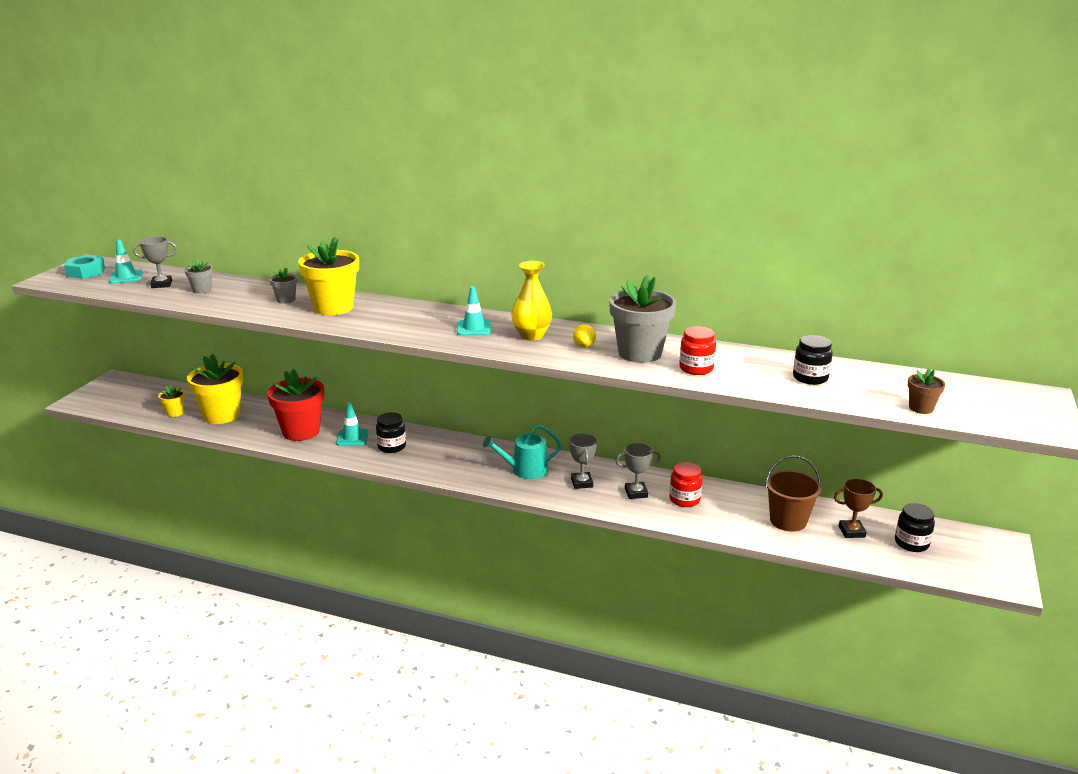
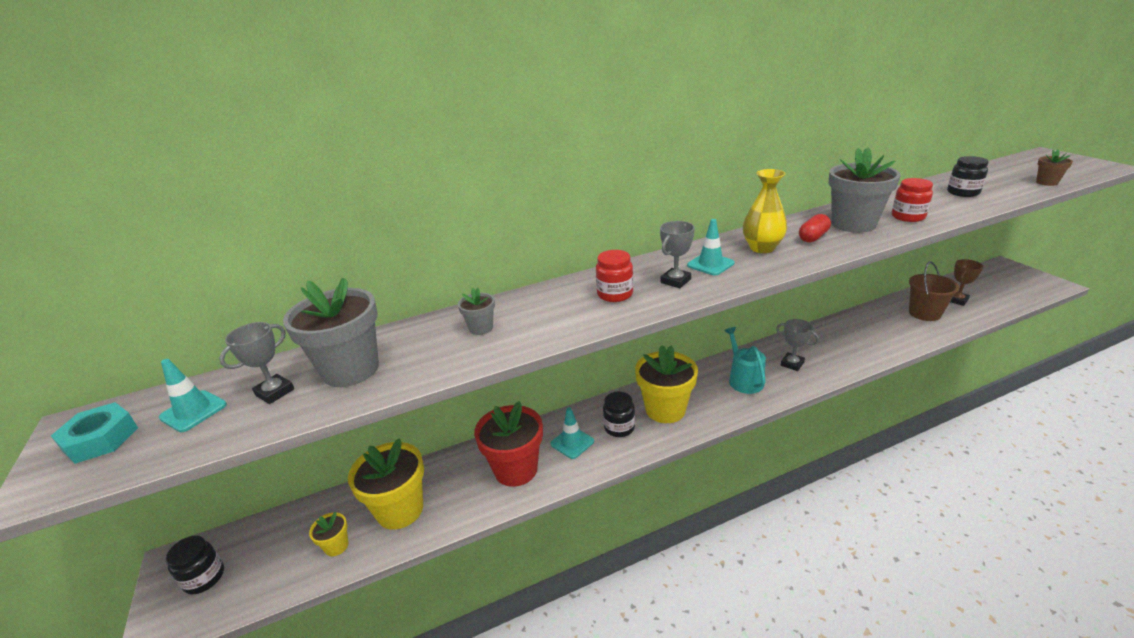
camera: 40 degrees left, 5 degrees up
grey flower pot [184,258,213,294] -> grey flower pot [283,278,379,387], size x2.12
yellow flower pot [298,237,359,315] -> yellow flower pot moved to [635,345,698,423]
turquoise watering can [483,425,561,479] -> turquoise watering can turned 135 degrees clockwise [724,327,766,394]
yellow lemon [573,324,596,348] -> red capsule [799,214,831,243]
grey trophy [615,443,661,499] -> grey trophy moved to [660,221,695,288]
red jar [669,462,703,507] -> red jar moved to [596,250,633,302]
black jar [895,503,935,552] -> black jar moved to [166,536,224,594]

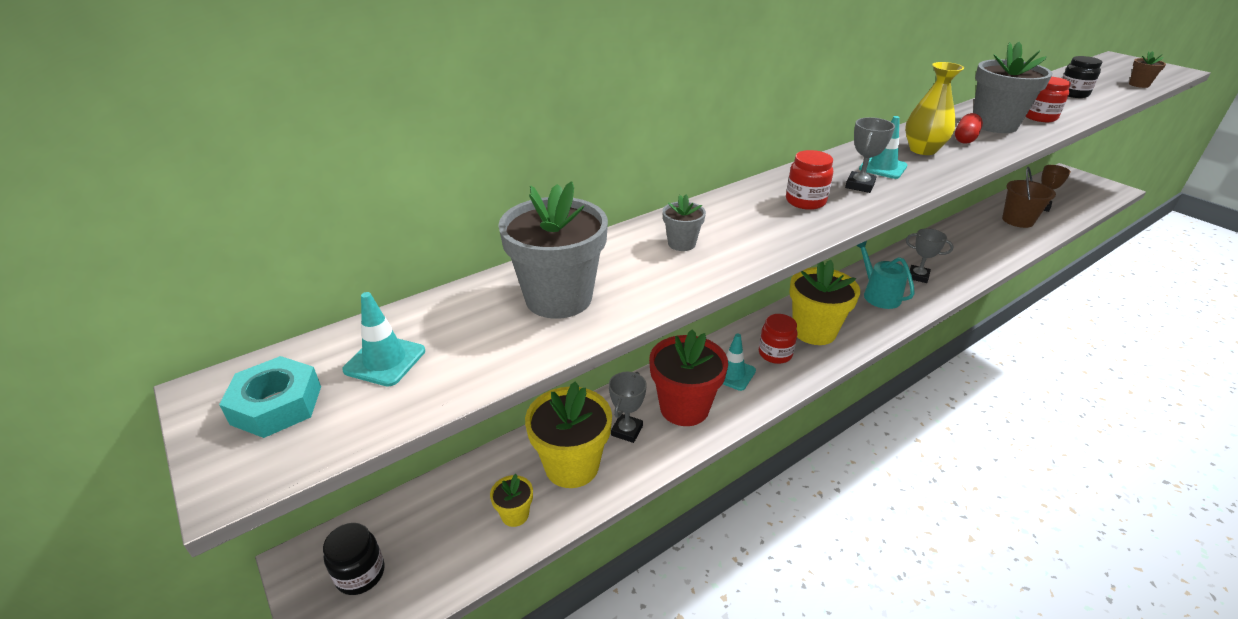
camera: 15 degrees left, 5 degrees up
grey trophy [219,322,294,404] -> grey trophy moved to [609,372,647,443]
black jar [603,392,635,437] -> red jar [759,314,797,364]

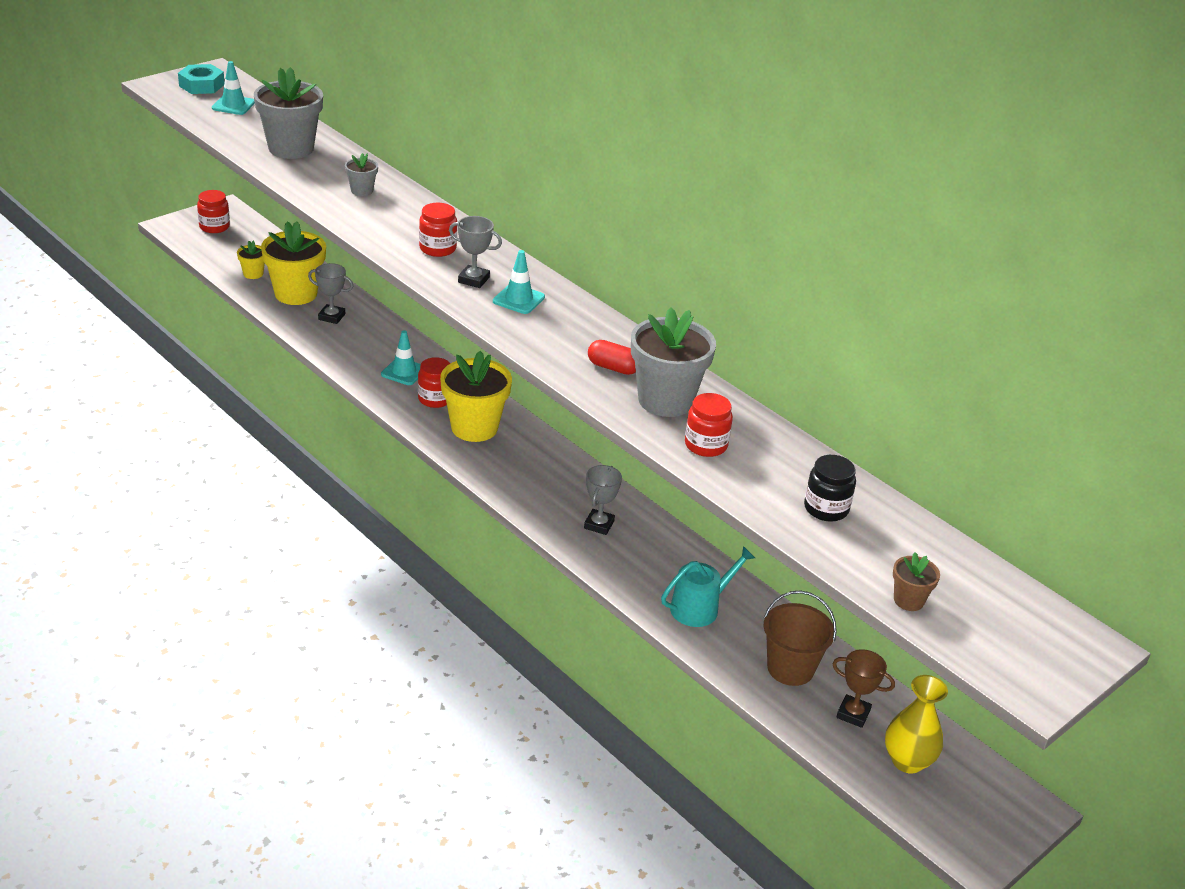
camera: 80 degrees right, 0 degrees up
black jar [323,523,385,595] -> red jar [197,190,230,233]
red flower pot [649,329,728,426] -> none
turquoise watering can [856,241,915,309] -> turquoise watering can moved to [661,546,755,627]
yellow vase [905,62,964,155] -> yellow vase moved to [885,675,948,774]

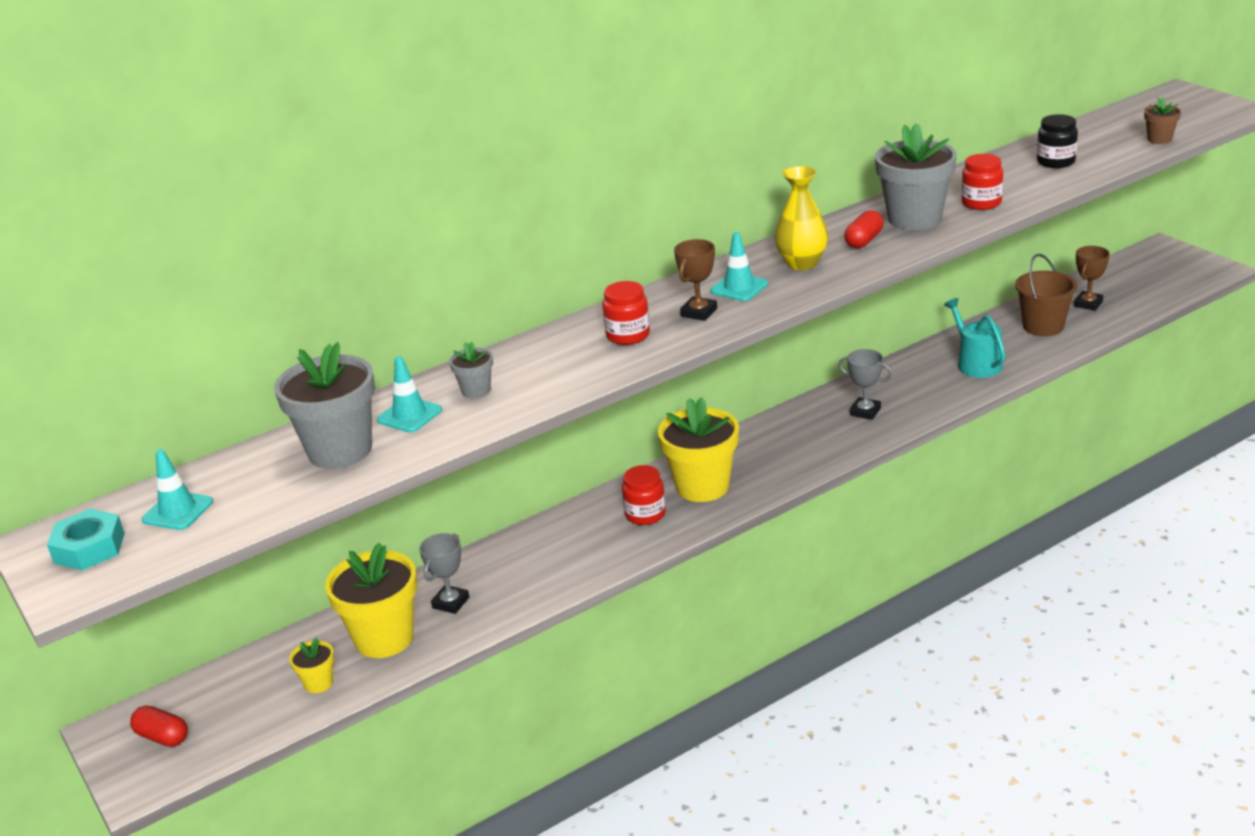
camera: 75 degrees left, 5 degrees down
red jar [197,190,230,233] -> red capsule [130,706,188,747]
turquoise traffic cone [381,330,421,385] -> turquoise traffic cone moved to [377,356,442,433]
grey trophy [449,216,502,288] -> brown trophy [674,239,717,321]
yellow vase [885,675,948,774] -> yellow vase moved to [775,166,828,270]

